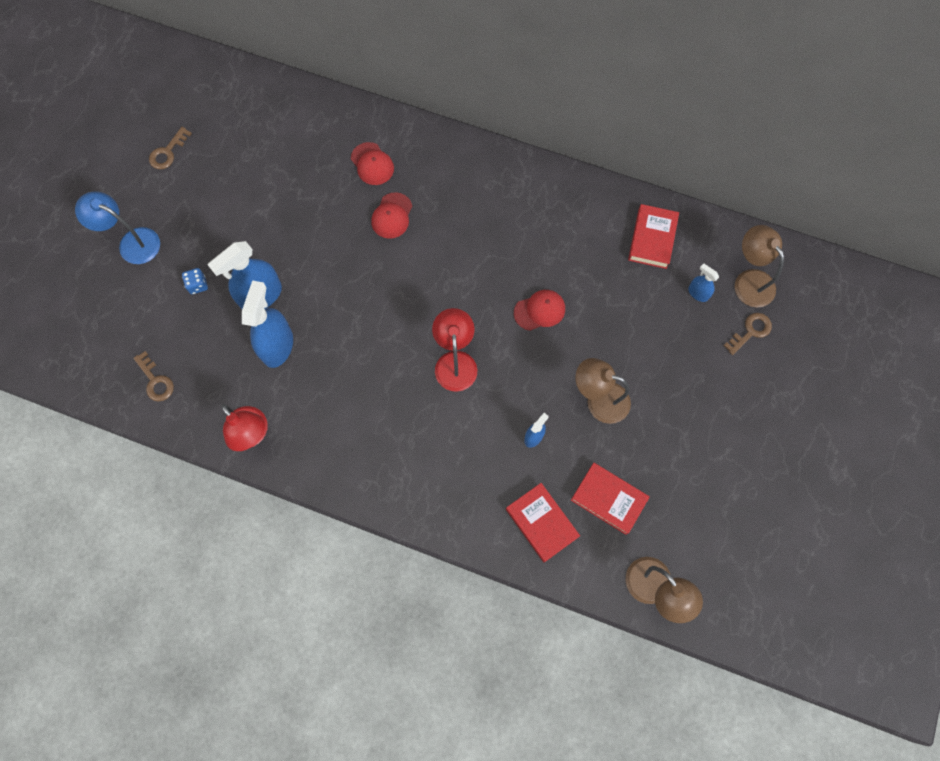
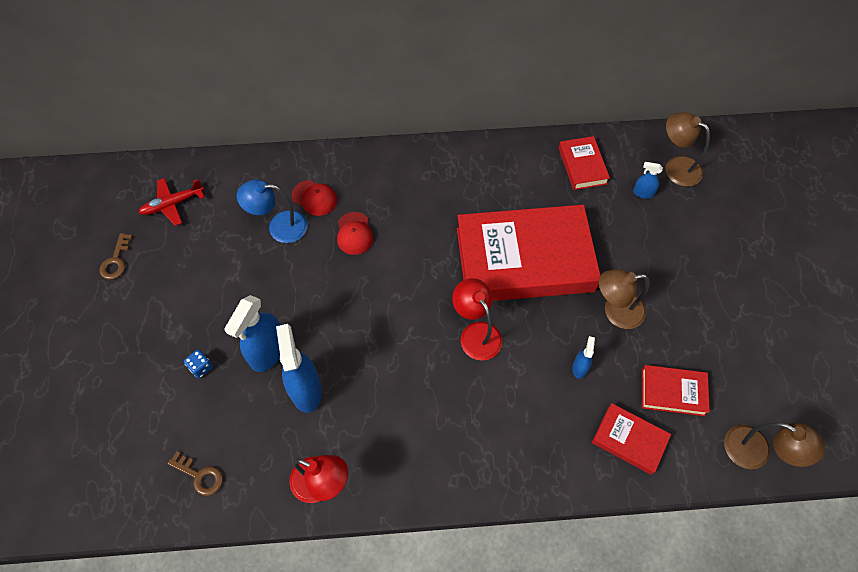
camera: 25 degrees left, 10 degrees down
blue lamp [75,191,160,264] -> blue lamp moved to [237,179,308,243]
red cap [514,290,565,331] -> red book [457,205,600,301]
brown key [723,313,772,355] -> none
none -> red plane [138,178,205,226]

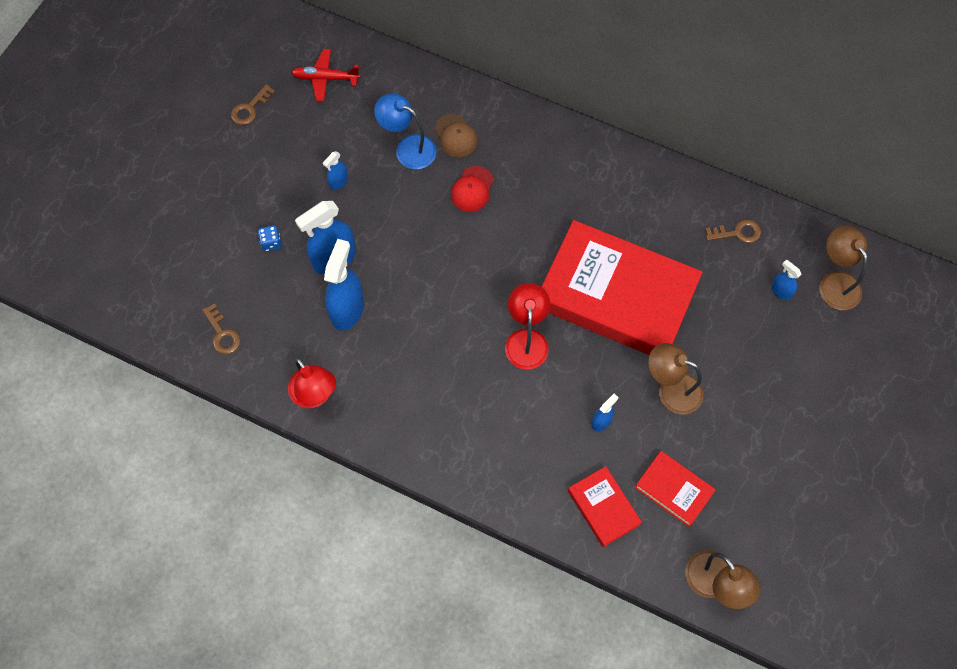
camera: 30 degrees right, 5 degrees up
red cap [292,180,337,216] -> brown cap [434,114,478,157]
red book [559,136,610,190] -> brown key [705,219,761,243]
none -> blue spray bottle [323,151,348,190]

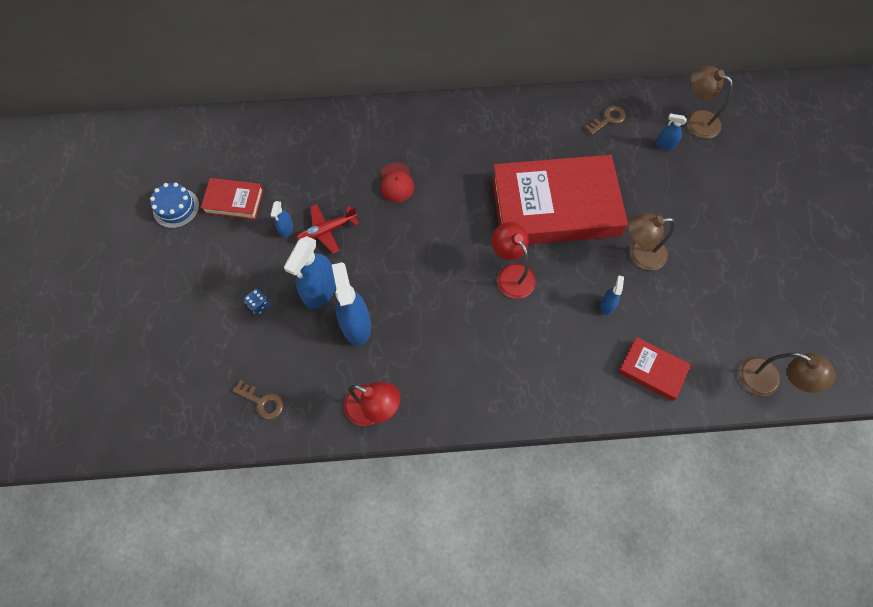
camera: 30 degrees left, 0 degrees up
brown key [231,84,275,125] -> blue cake [150,183,199,228]
red plane [291,49,360,102] -> red plane moved to [296,204,359,254]
blue lamp [374,94,437,170] -> none
brown cap [434,114,478,157] -> none
red book [635,451,716,527] -> red book moved to [201,178,264,219]

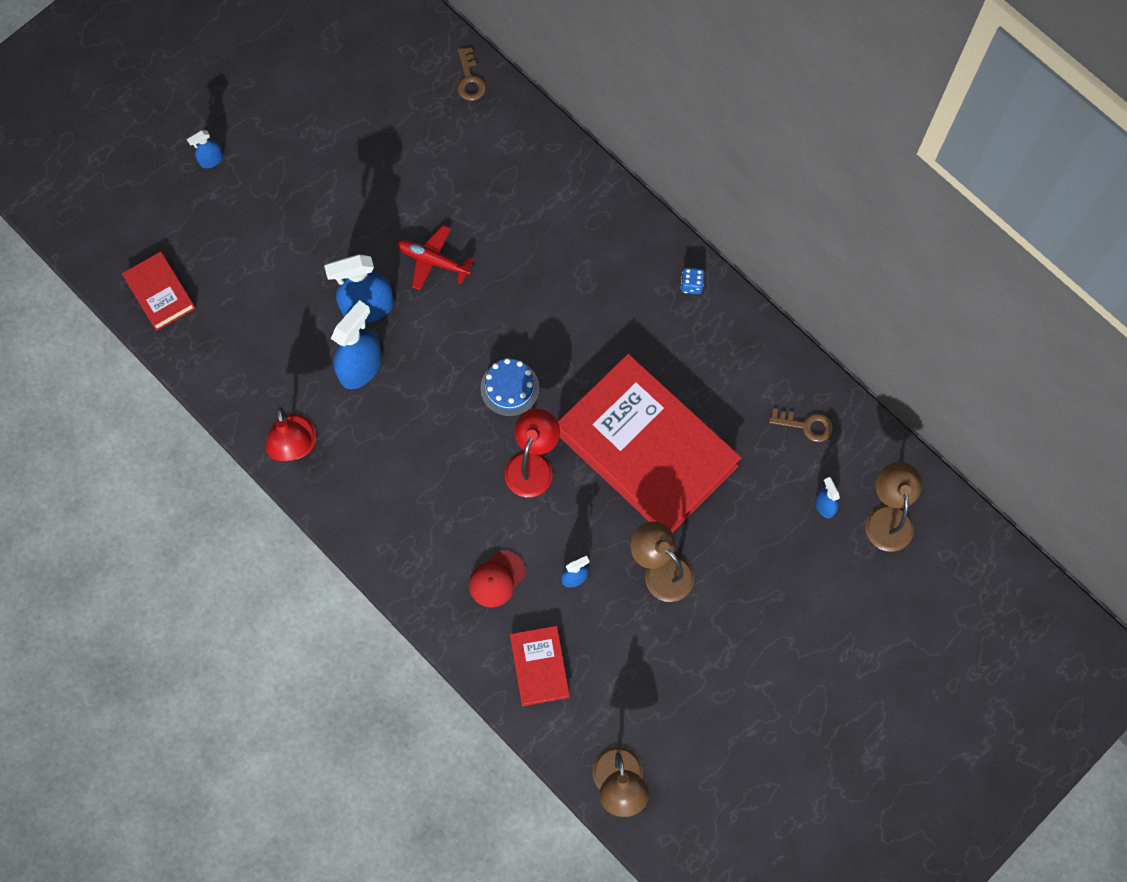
camera: 50 degrees right, 5 degrees up
blue cake [150,183,199,228] -> blue cake moved to [481,358,539,417]
red book [201,178,264,219] -> red book moved to [122,252,196,331]
brown key [233,380,283,420] -> brown key moved to [457,47,486,101]
blue dice [244,288,270,315] -> blue dice moved to [681,267,704,294]
blue spray bottle [271,201,293,238] -> blue spray bottle moved to [187,130,223,168]
red cap [381,162,414,202] -> red cap moved to [469,550,526,607]

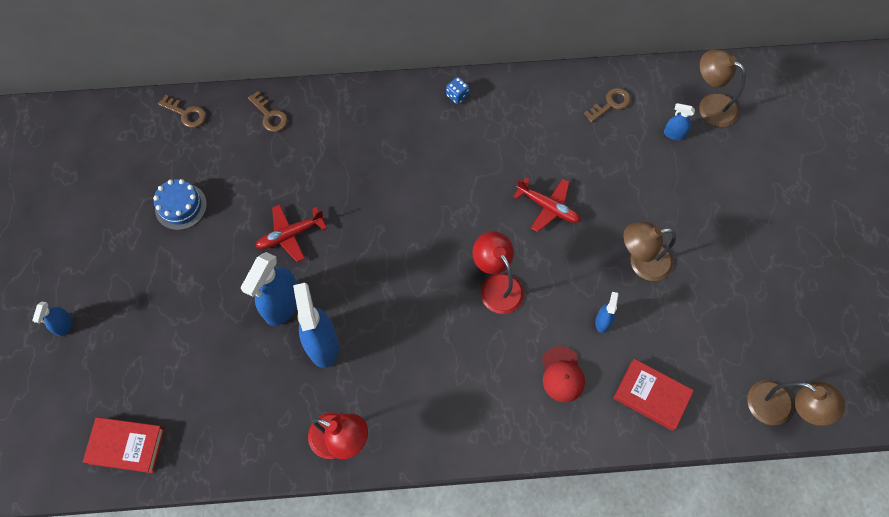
camera: 50 degrees left, 5 degrees down
blue cake [481,358,539,417] -> blue cake moved to [153,179,207,230]
red book [558,354,741,533] -> red plane [513,177,581,232]
none -> brown key [248,91,288,132]

